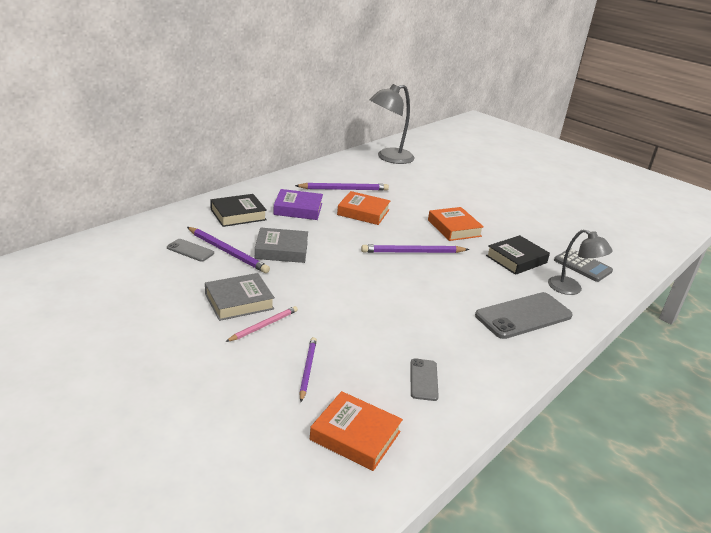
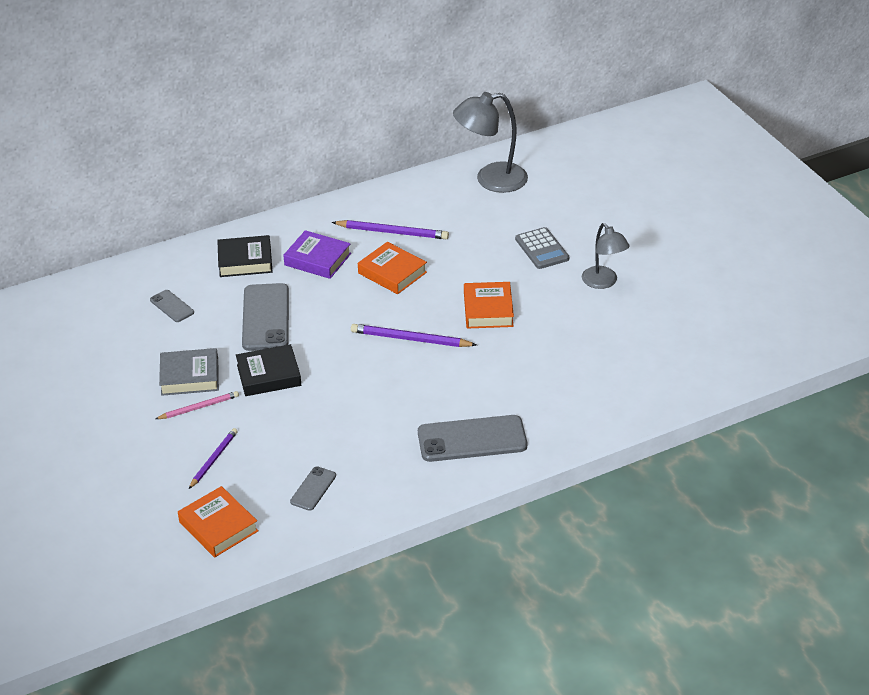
camera: 25 degrees right, 10 degrees up
purple pencil [187,227,270,273] -> none
grey book [255,227,308,263] -> grey phone [242,283,289,351]
black book [486,235,550,275] -> black book moved to [236,344,301,396]
grey lamp [548,229,613,295] -> grey lamp moved to [582,223,630,289]
grey calculator [554,248,613,282] -> grey calculator moved to [515,227,569,269]

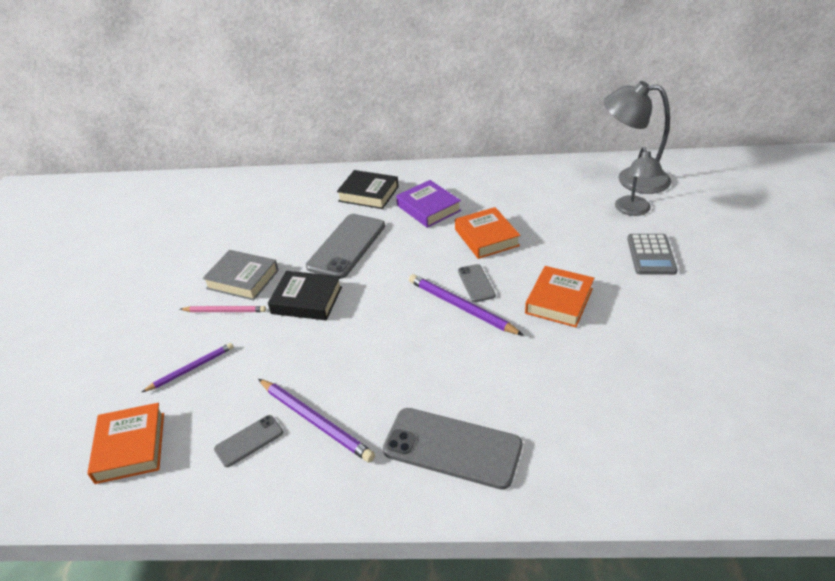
camera: 30 degrees right, 0 degrees up
grey phone [150,290,194,322] -> grey phone moved to [458,264,496,302]
purple pencil [332,220,449,239] -> purple pencil moved to [258,379,375,462]
grey lamp [582,223,630,289] -> grey lamp moved to [615,147,664,216]

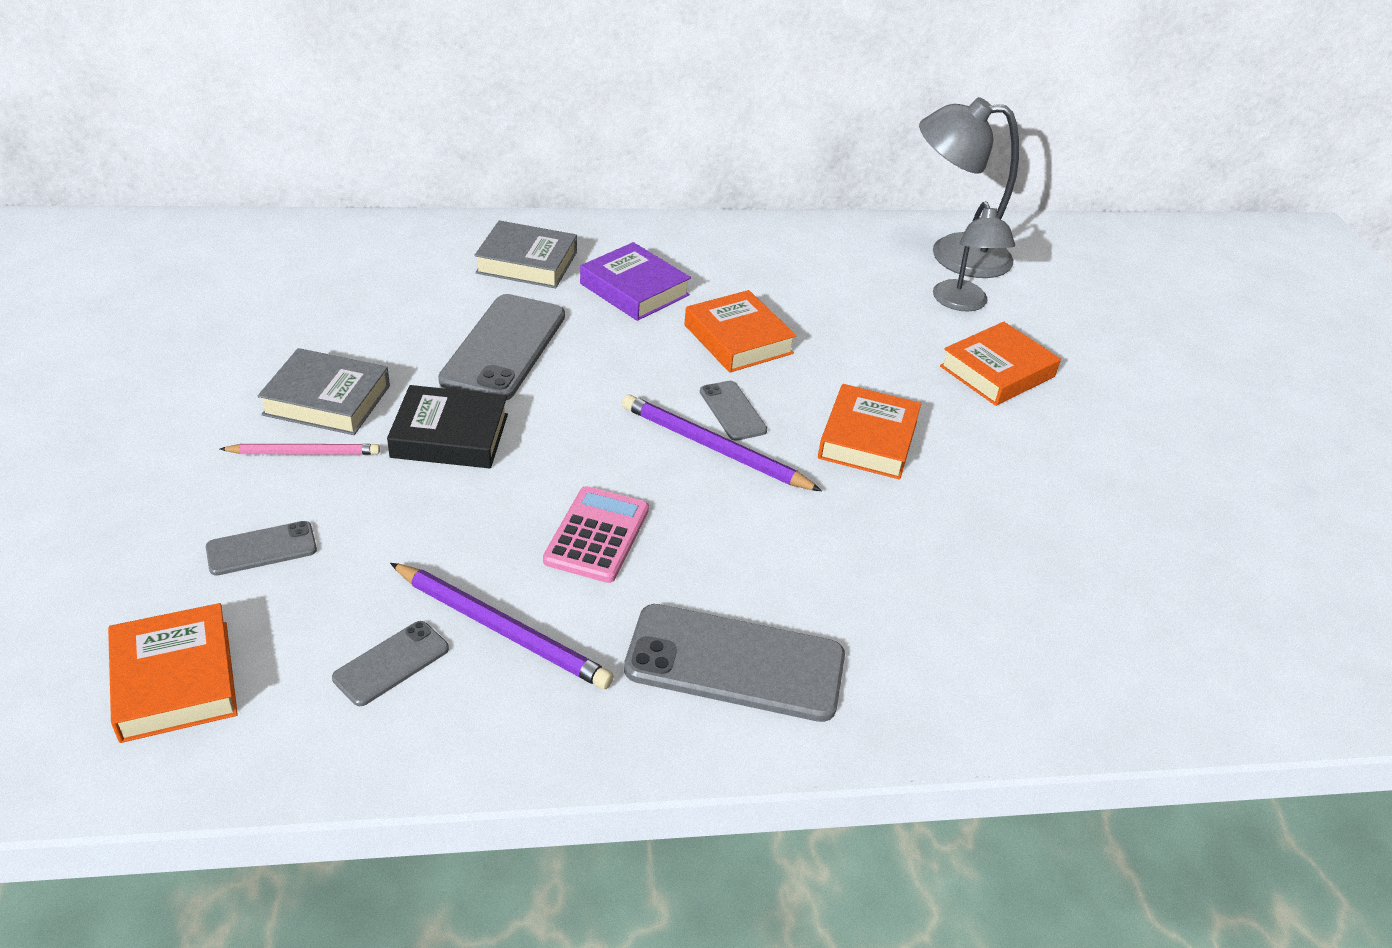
camera: 15 degrees left, 0 degrees up
purple pencil [142,343,234,392] -> grey phone [206,521,317,576]
black book [337,170,399,209] -> grey book [474,220,577,288]
grey calculator [627,234,678,275] -> orange book [940,322,1061,406]
none -> pink calculator [543,486,649,583]

